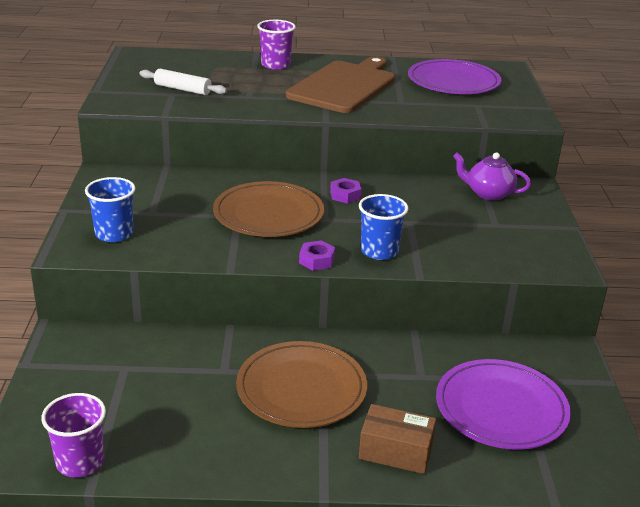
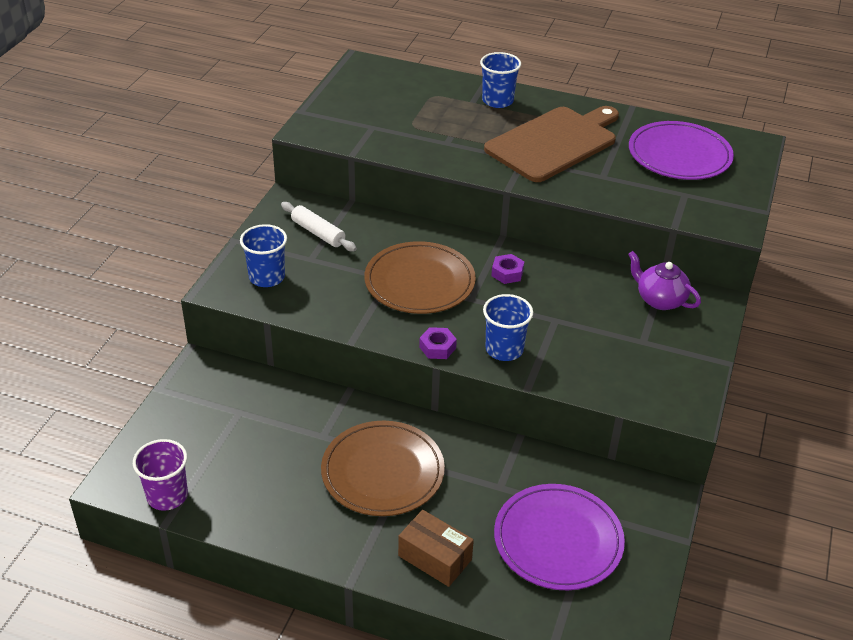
camera: 20 degrees right, 10 degrees up
white rolling pin [139,69,227,95] -> white rolling pin moved to [281,202,357,252]
purple cup [257,20,296,70] -> blue cup [480,52,521,108]

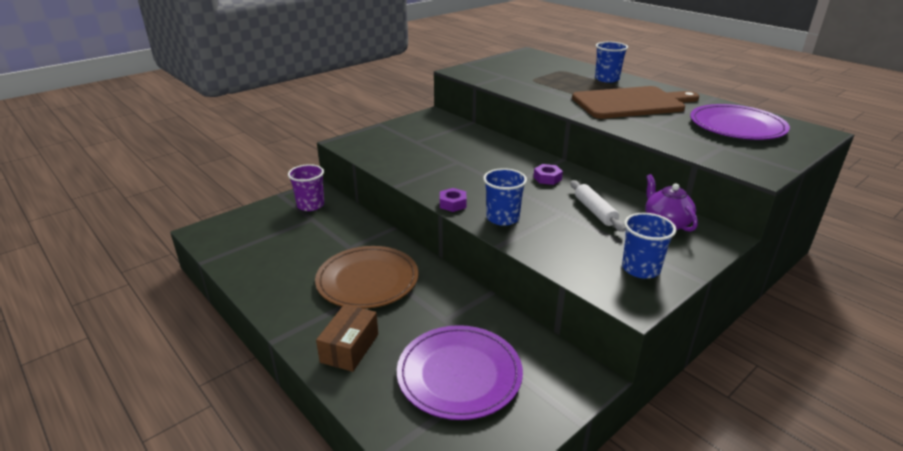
camera: 30 degrees right, 10 degrees down
purple cup [133,439,188,511] -> purple cup moved to [288,164,324,211]
blue cup [240,224,287,287] -> blue cup moved to [622,213,676,279]
white rolling pin [281,202,357,252] -> white rolling pin moved to [570,180,626,232]
brown plate [364,241,476,314] -> none
brown box [398,510,474,587] -> brown box turned 45 degrees clockwise [316,304,378,372]

